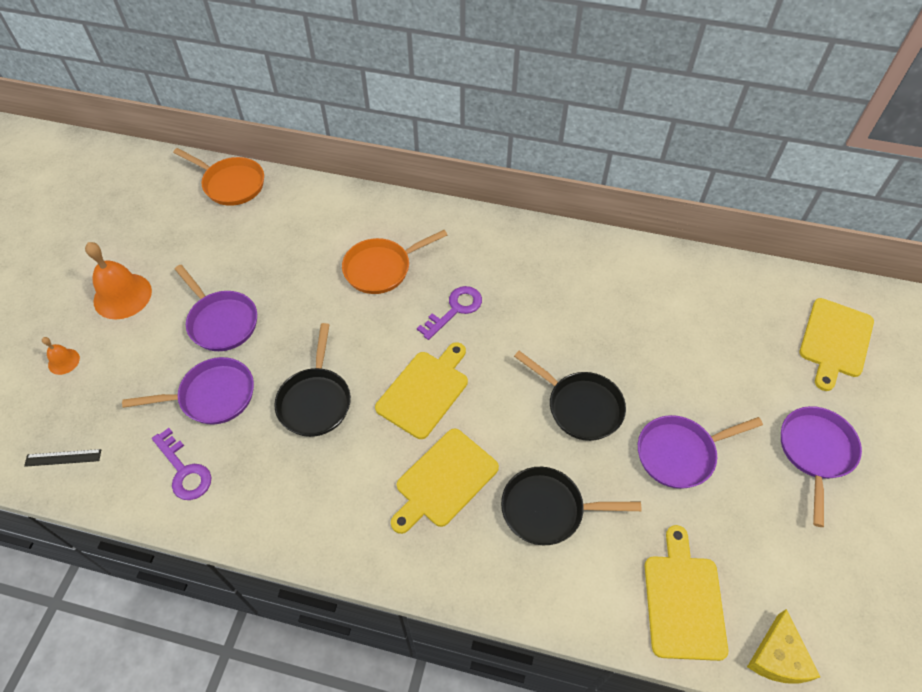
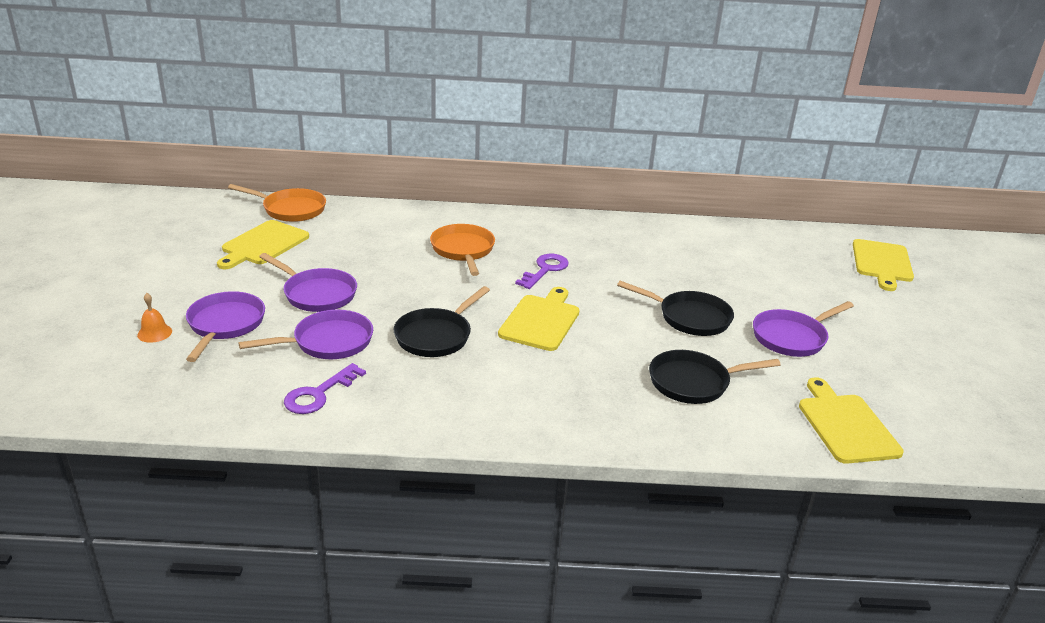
camera: 15 degrees left, 25 degrees down
black ruler [24,449,101,467] -> none
orange bell [85,242,152,320] -> none
purple key [152,428,212,500] -> purple key turned 90 degrees clockwise [284,363,366,414]
black pan [274,323,351,437] -> black pan turned 45 degrees clockwise [393,286,490,357]
orange pan [342,230,447,294] -> orange pan turned 120 degrees clockwise [430,224,495,276]
yellow cutting board [391,429,499,534] -> yellow cutting board moved to [217,220,309,269]
yellow cheese [747,609,820,684] -> none
purple pan [781,406,862,527] -> purple pan moved to [186,291,265,362]

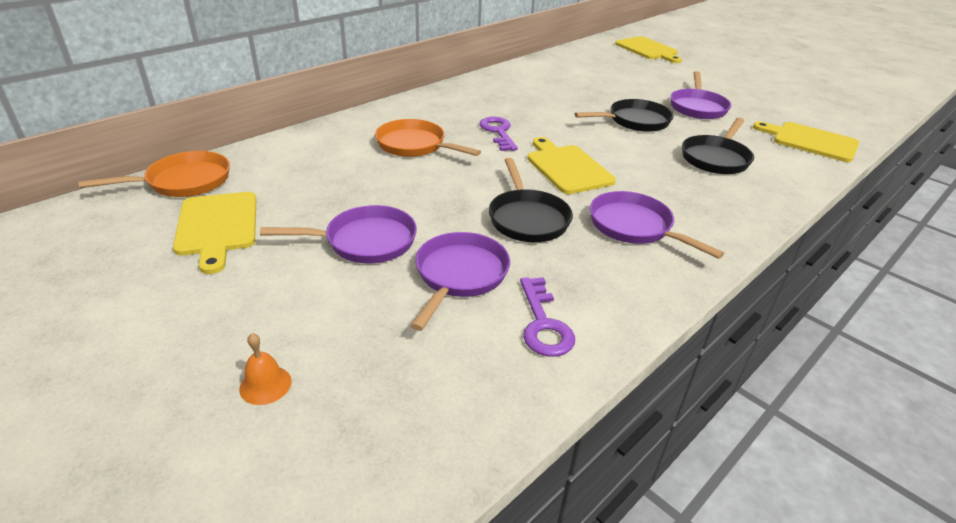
camera: 45 degrees left, 5 degrees up
purple pan [186,291,265,362] -> purple pan moved to [590,191,724,259]

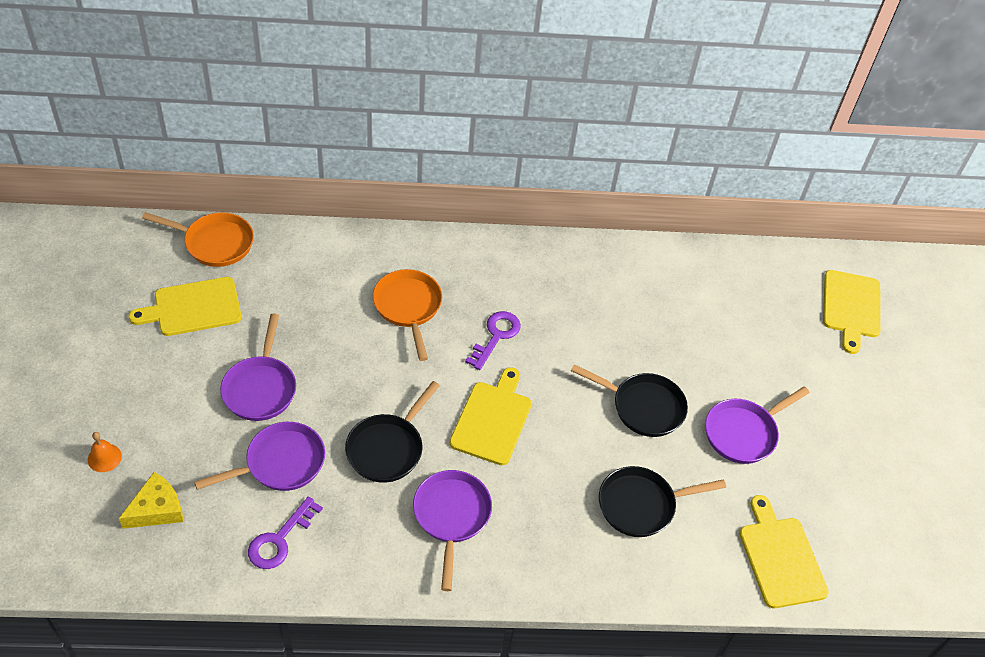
camera: 40 degrees right, 15 degrees up
yellow cutting board [173,192,256,274] -> yellow cutting board turned 45 degrees clockwise [128,277,242,336]
purple pan [260,205,417,263] -> purple pan turned 60 degrees clockwise [220,314,296,421]
none -> yellow cheese [119,472,183,529]

